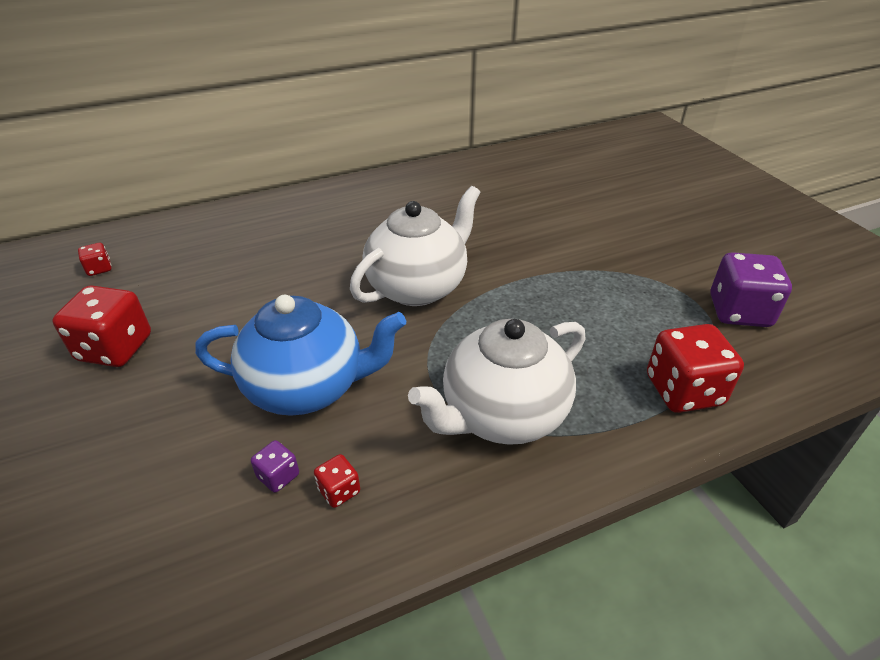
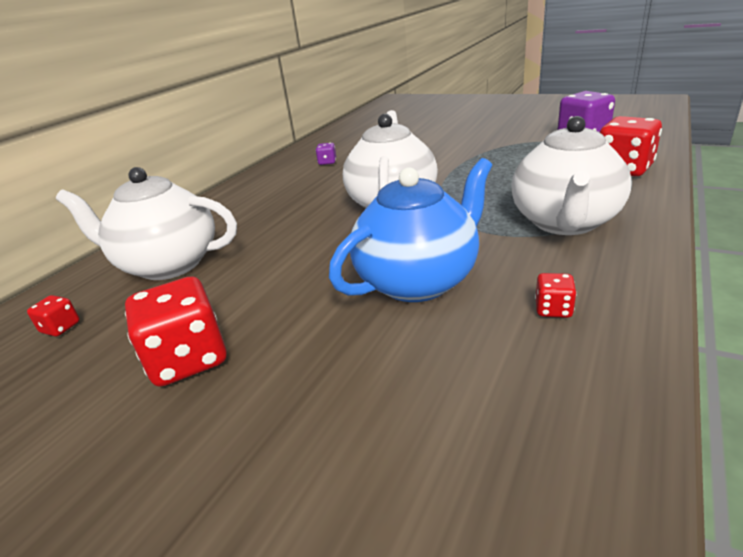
camera: 35 degrees left, 10 degrees down
purple dice [251,440,299,493] -> purple dice moved to [316,143,336,165]
none -> white teapot [56,167,237,280]

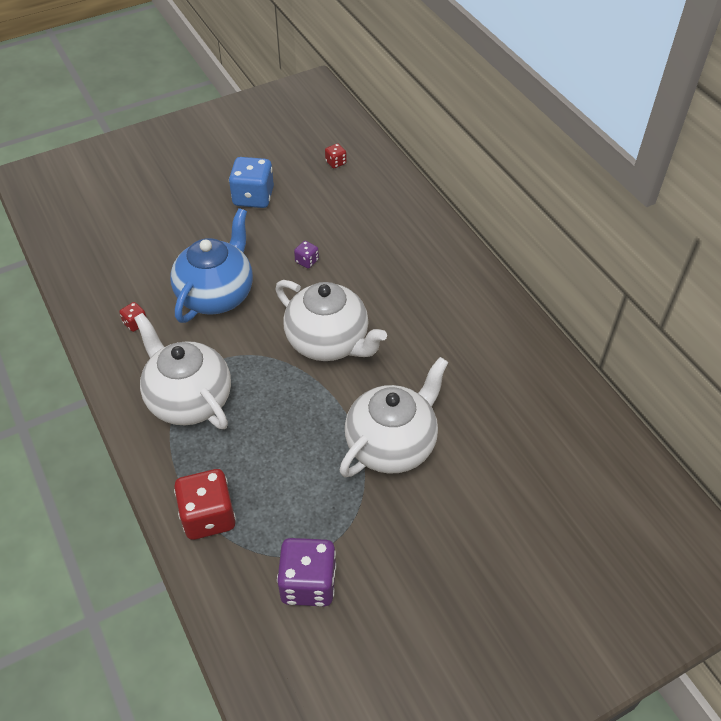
camera: 120 degrees right, 20 degrees up
white teapot [56,167,237,280] -> white teapot moved to [340,357,448,477]
red dice [125,276,227,387] -> blue dice [229,157,274,208]
purple dice [316,143,336,165] -> purple dice moved to [294,241,319,269]
blue teapot [329,158,492,302] -> blue teapot turned 150 degrees counterclockwise [171,208,253,323]

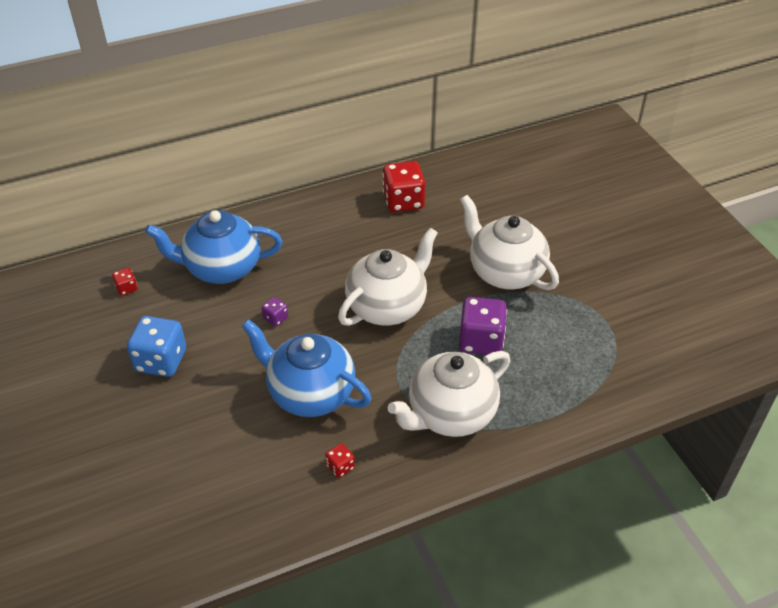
camera: 85 degrees left, 5 degrees down
red dice [174,469,236,540] -> red dice moved to [382,161,425,212]
purple dice [277,538,336,607] -> purple dice moved to [459,297,507,355]
none -> blue teapot [145,210,282,284]

